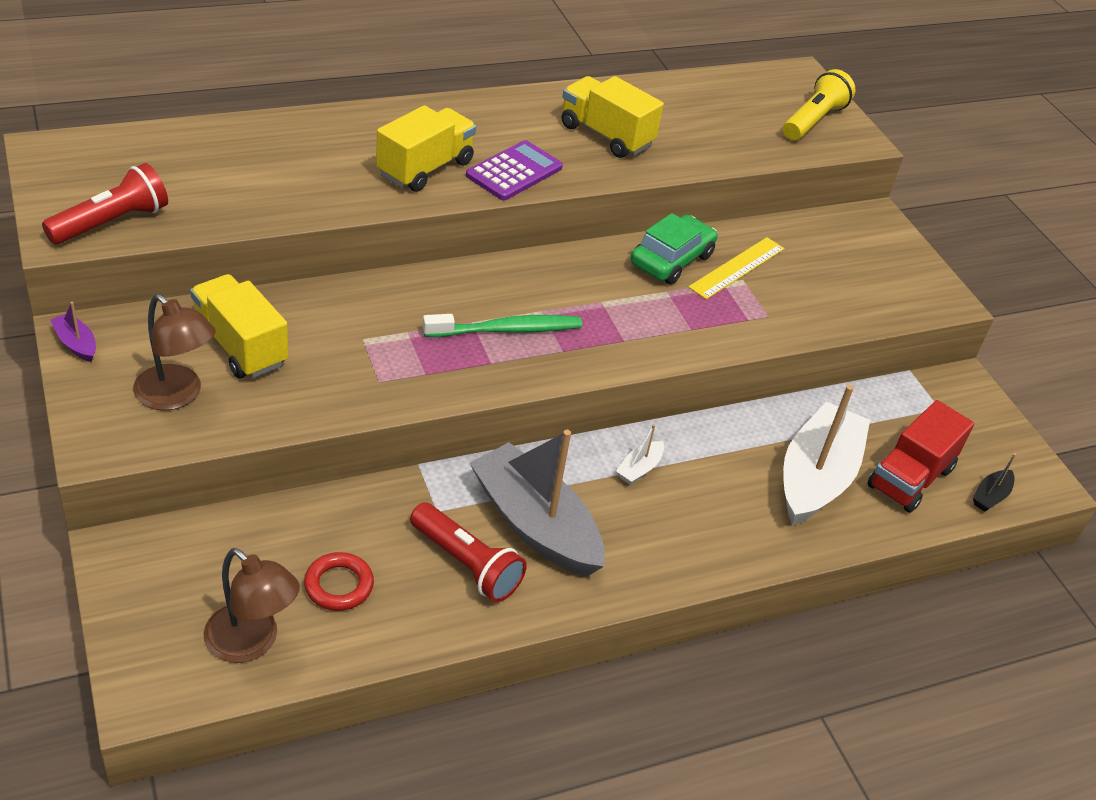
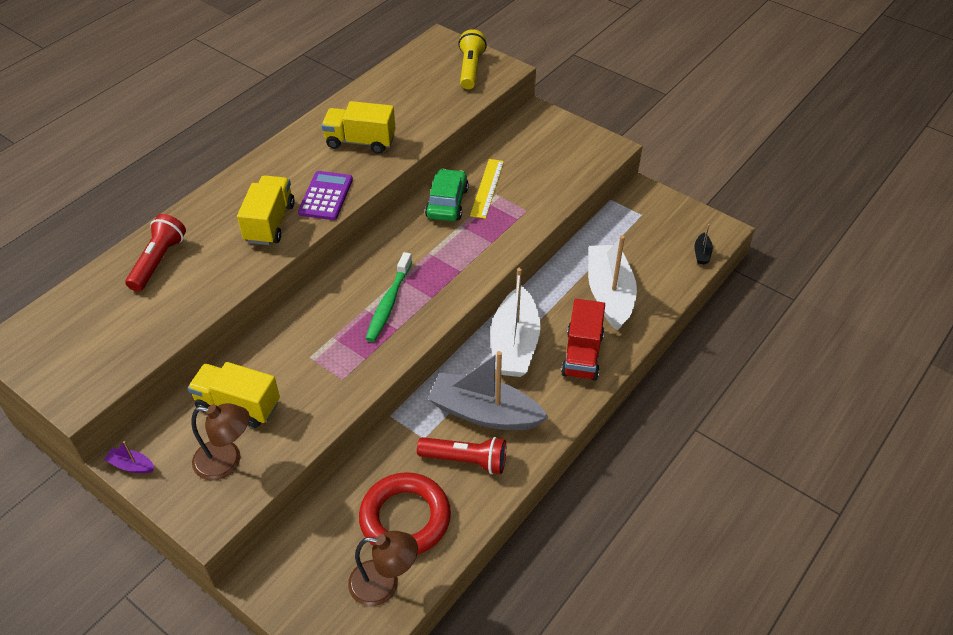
camera: 25 degrees left, 5 degrees up
red flashlight [42,163,168,245] -> red flashlight moved to [125,214,186,292]
red ring [304,552,374,611] -> red ring [359,472,451,555], size x1.93
green toothbrush [423,314,582,337] -> green toothbrush turned 150 degrees clockwise [366,252,412,342]
white boat [616,424,664,485] -> white boat [491,268,541,377], size x2.48
red truck [867,400,974,513] -> red truck moved to [561,299,605,381]

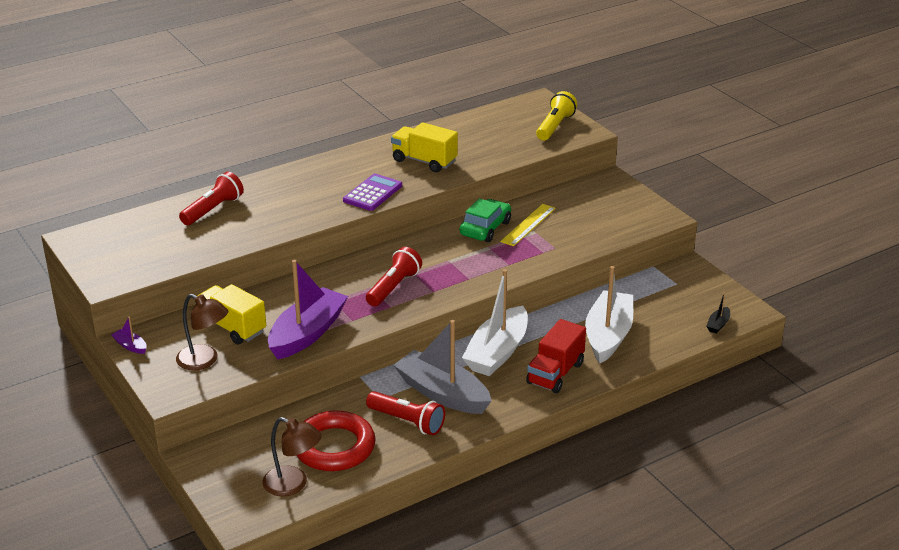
camera: 20 degrees right, 15 degrees down
yellow truck [237,175,295,245] -> none
green toothbrush [366,252,412,342] -> red flashlight [366,247,422,306]
none -> purple boat [268,260,348,359]

